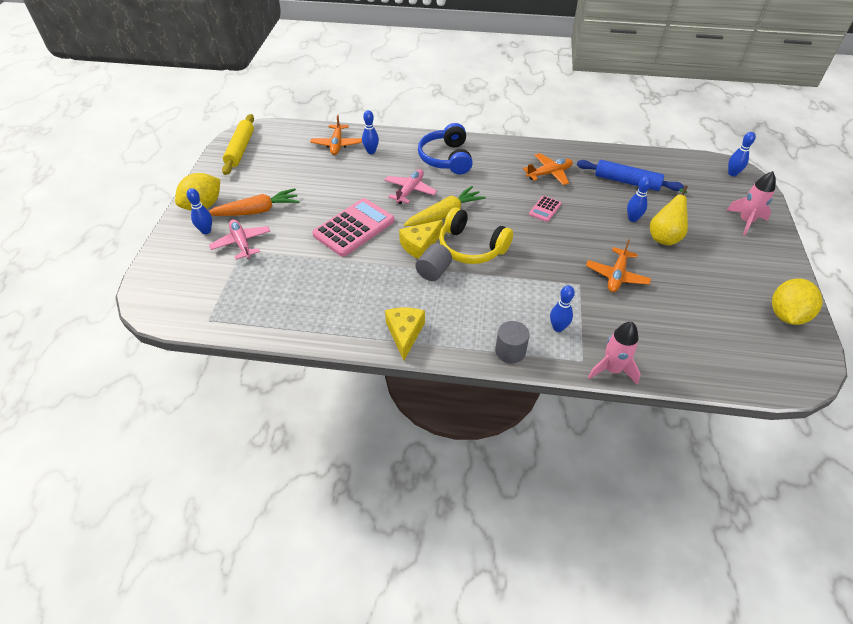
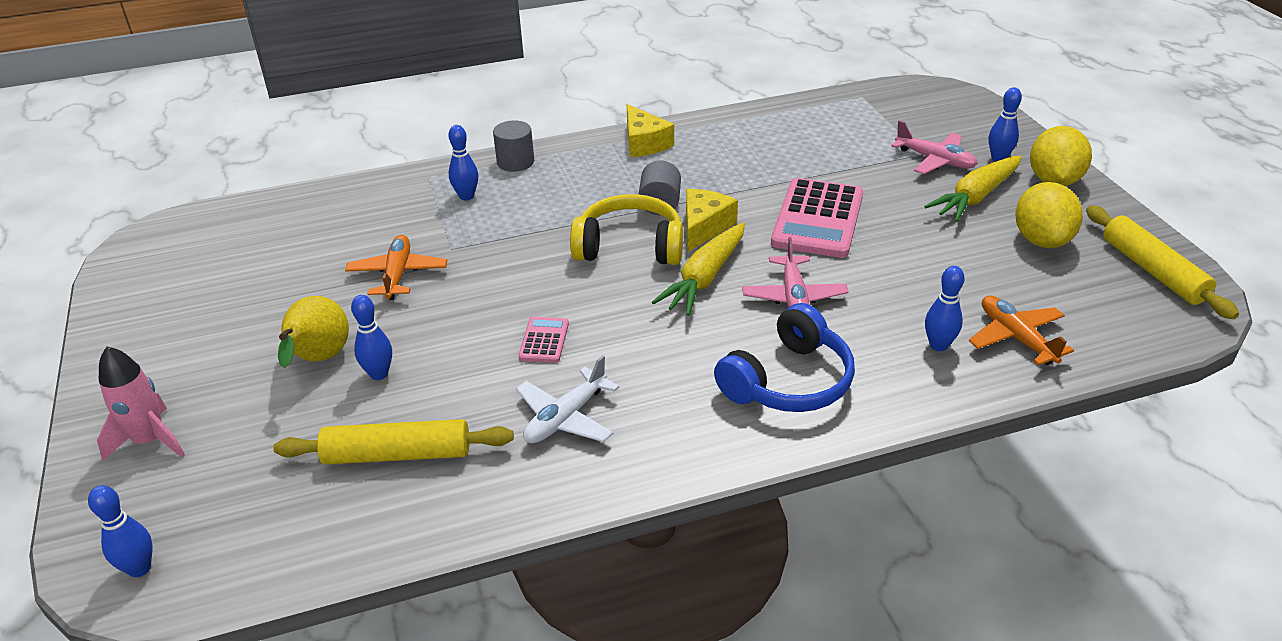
camera: 155 degrees right, 10 degrees down
orange carrot [209,188,299,216] -> yellow carrot [924,156,1022,222]
blue headphones [418,123,473,174] -> blue headphones turned 75 degrees clockwise [714,303,855,412]
orange plane [523,153,573,185] -> white plane [516,356,619,443]
blue rolling pin [577,160,684,191] -> yellow rolling pin [273,419,514,465]
pink rocket [588,322,641,385] -> none
yellow lemon [772,278,823,325] -> yellow lemon moved to [1015,182,1083,248]

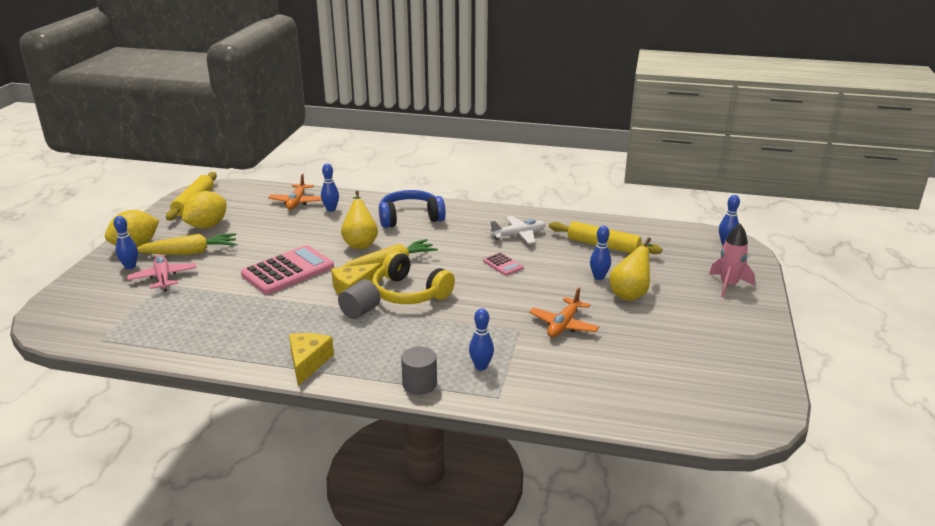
camera: 150 degrees left, 10 degrees down
pink calculator [518,317,569,363] -> pink calculator turned 75 degrees counterclockwise [483,252,523,276]
pink plane [742,237,848,308] -> yellow pear [341,191,378,249]

